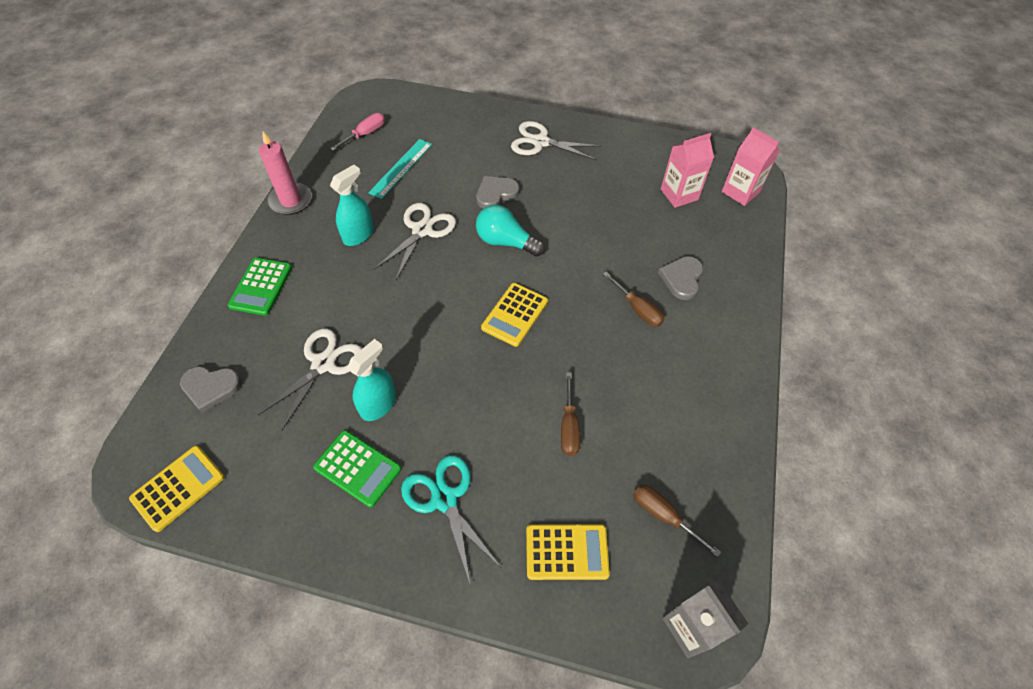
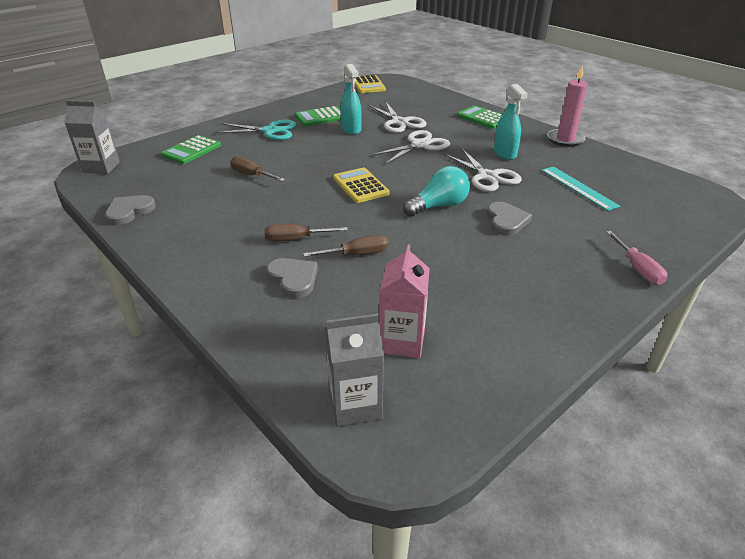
camera: 125 degrees right, 20 degrees down
grey heart [180,366,242,413] -> grey heart moved to [105,195,156,225]
pink screwdriver [330,113,385,151] -> pink screwdriver moved to [606,231,667,285]
white scissors [511,121,602,160] -> white scissors moved to [370,130,450,164]
yellow calculator [526,524,610,580] -> green calculator [161,135,221,164]
brown screwdriver [633,485,721,557] -> brown screwdriver moved to [303,235,388,257]
pink carton [722,127,780,206] -> grey carton [325,314,384,427]

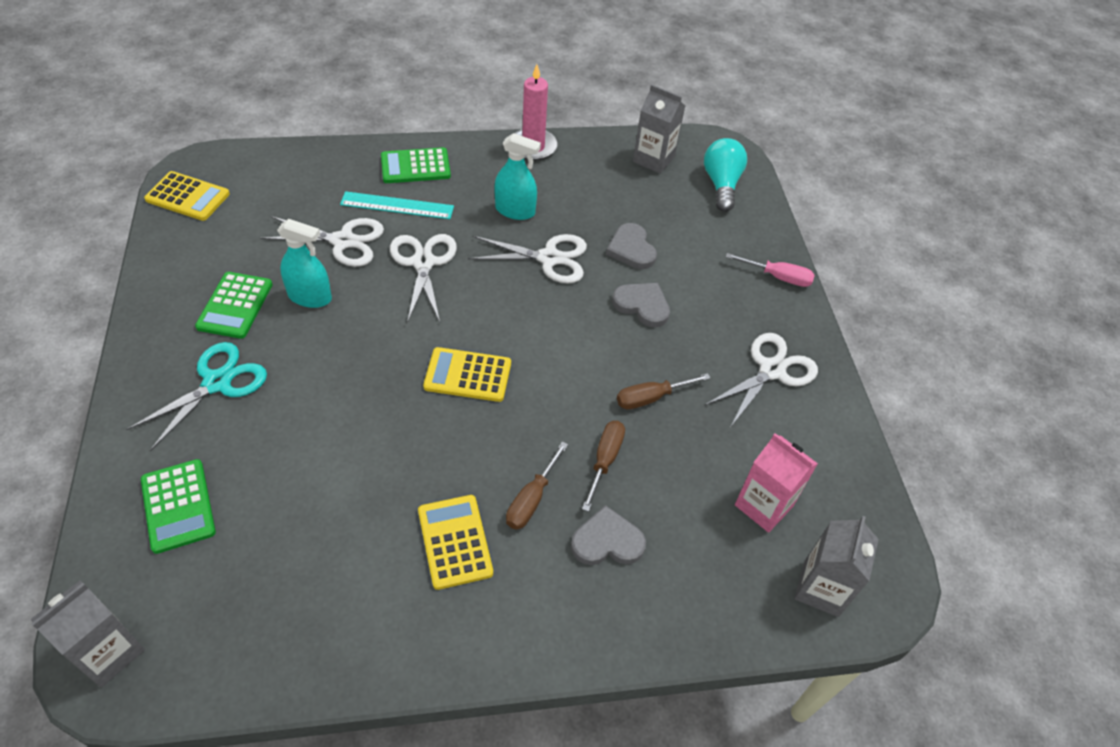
camera: 60 degrees left, 15 degrees up
grey heart [105,195,156,225] -> grey heart moved to [606,223,657,269]
brown screwdriver [230,157,285,181] -> brown screwdriver moved to [617,373,710,409]
turquoise light bulb [403,166,470,217] -> turquoise light bulb moved to [704,138,747,212]
turquoise ruler [542,166,620,211] -> turquoise ruler moved to [340,191,454,219]
none -> yellow calculator [418,495,493,590]
none -> grey carton [633,85,685,174]
none -> white scissors [704,333,818,428]

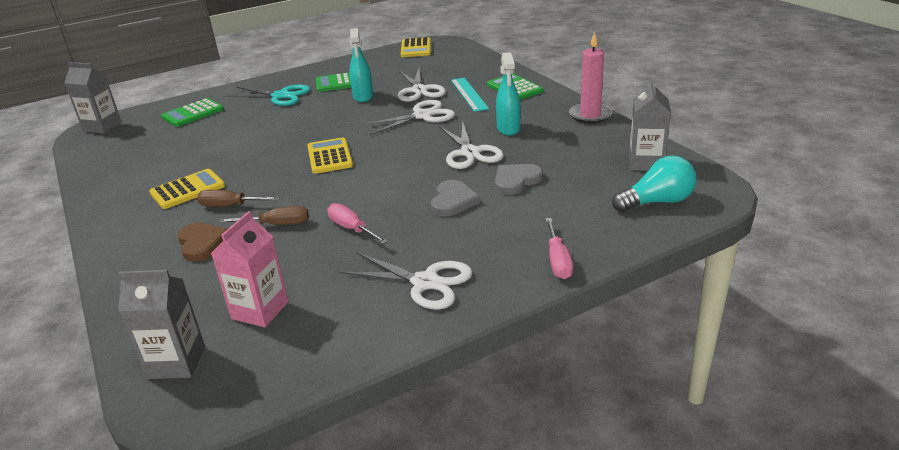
camera: 75 degrees right, 20 degrees down
grey heart [571,505,646,565] -> brown heart [177,223,228,262]
brown screwdriver [617,373,710,409] -> pink screwdriver [327,203,388,244]

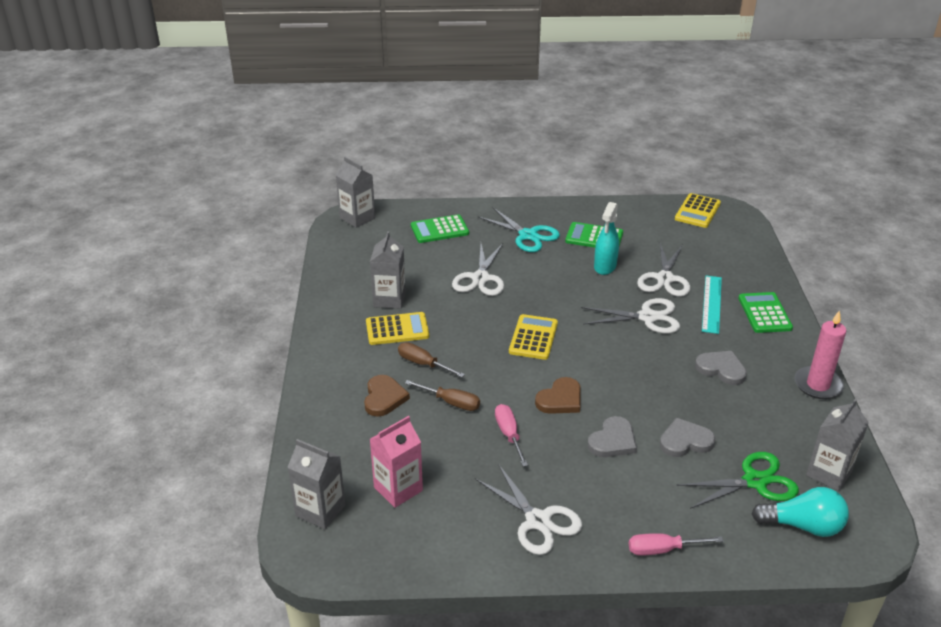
camera: 25 degrees right, 5 degrees up
white scissors [439,120,504,169] -> white scissors moved to [452,243,504,296]
turquoise spray bottle [496,52,521,136] -> grey heart [695,351,747,385]
pink screwdriver [545,218,573,279] -> pink screwdriver turned 60 degrees clockwise [629,533,723,556]
none -> grey carton [370,231,406,309]
none -> brown heart [535,377,581,414]
none -> green scissors [676,452,799,509]

